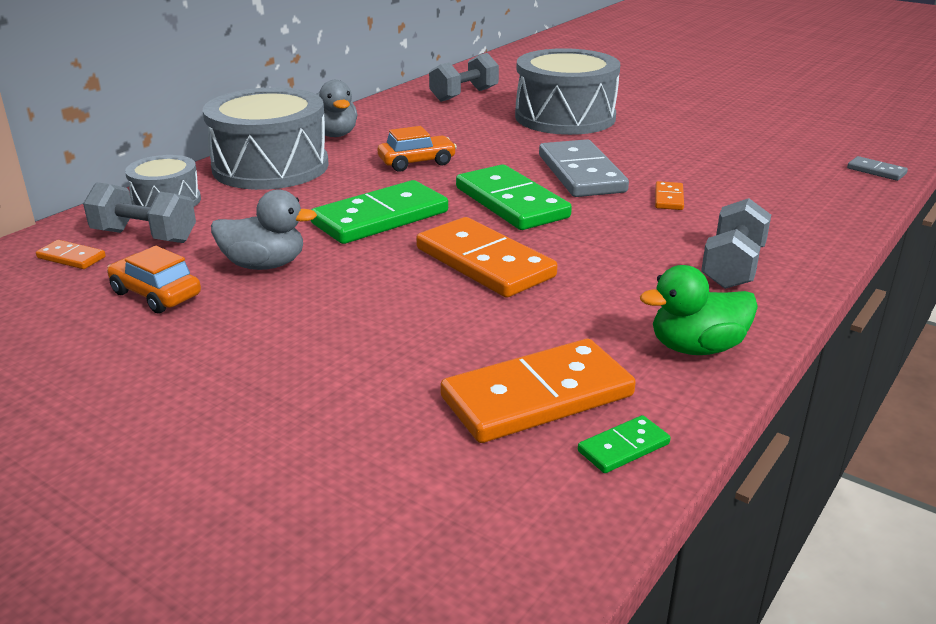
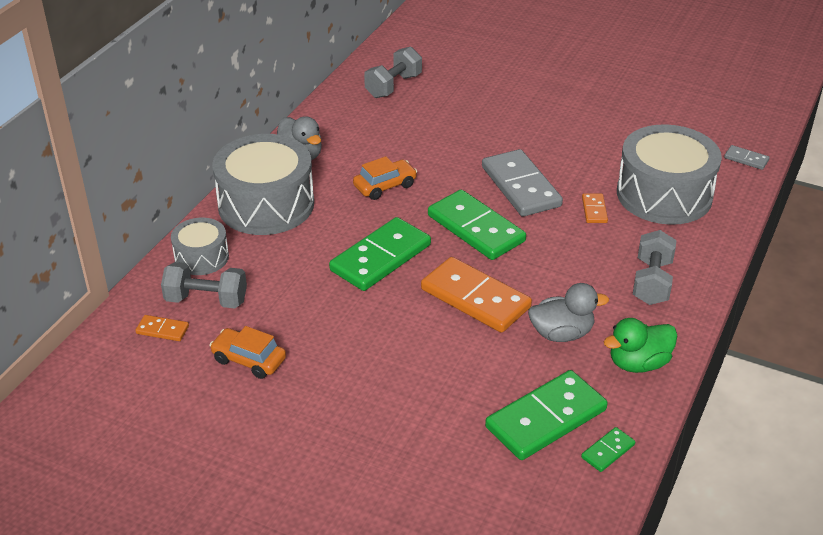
camera: 10 degrees left, 10 degrees up
grey duck [211,189,317,270] -> grey duck moved to [528,283,609,342]
orange domino [440,339,636,443] -> green domino [485,370,608,460]
grey drum [515,48,620,135] -> grey drum moved to [617,124,722,225]

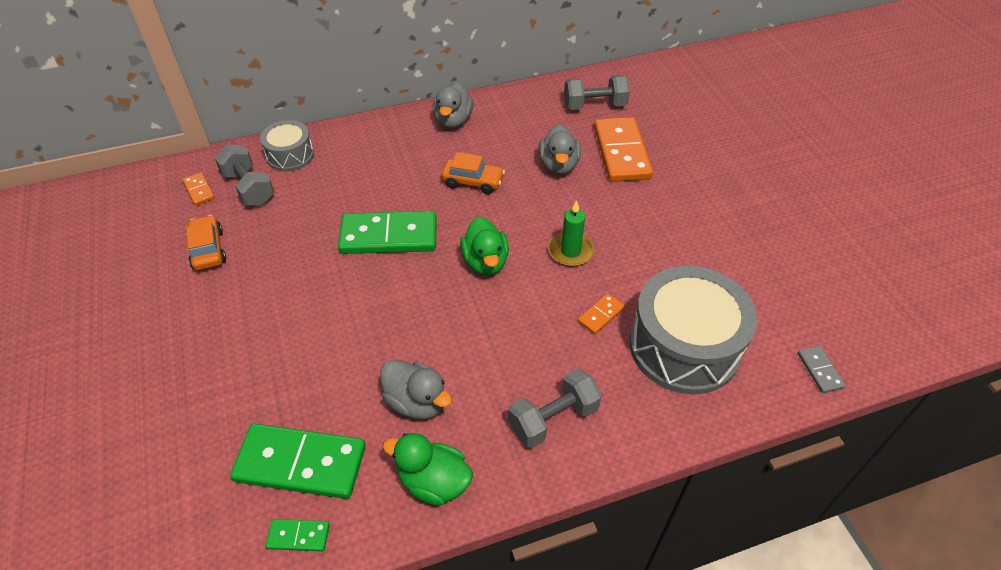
camera: 45 degrees right, 10 degrees up
grey drum [212,134,314,235] -> none
orange domino [421,257,532,333] -> orange domino moved to [594,117,653,182]
green domino [428,190,526,260] -> green duck [460,217,509,275]
grey domino [482,149,563,217] -> green candle [548,200,594,266]
none -> grey duck [538,124,581,175]

